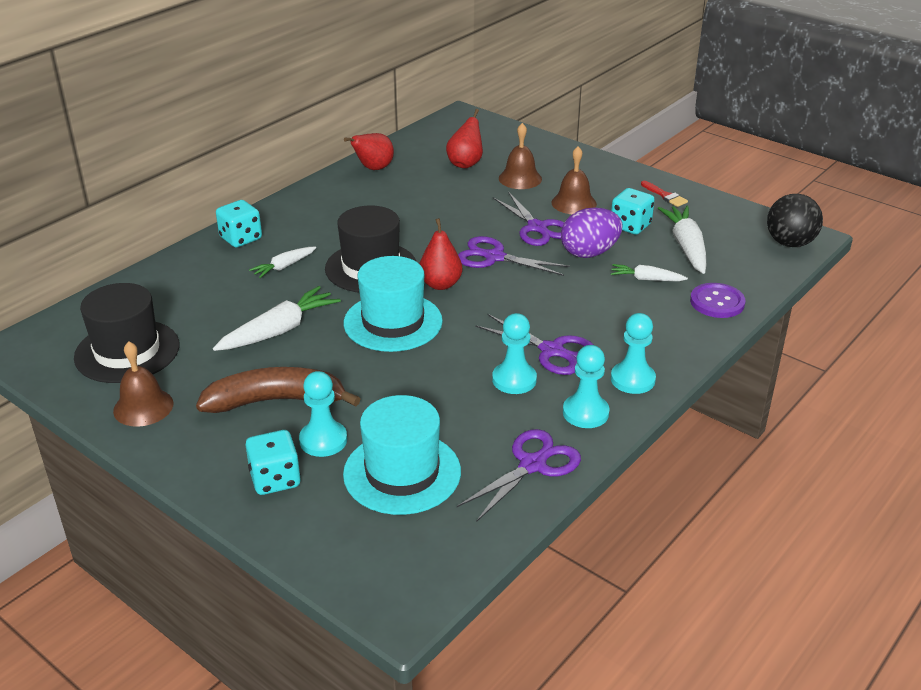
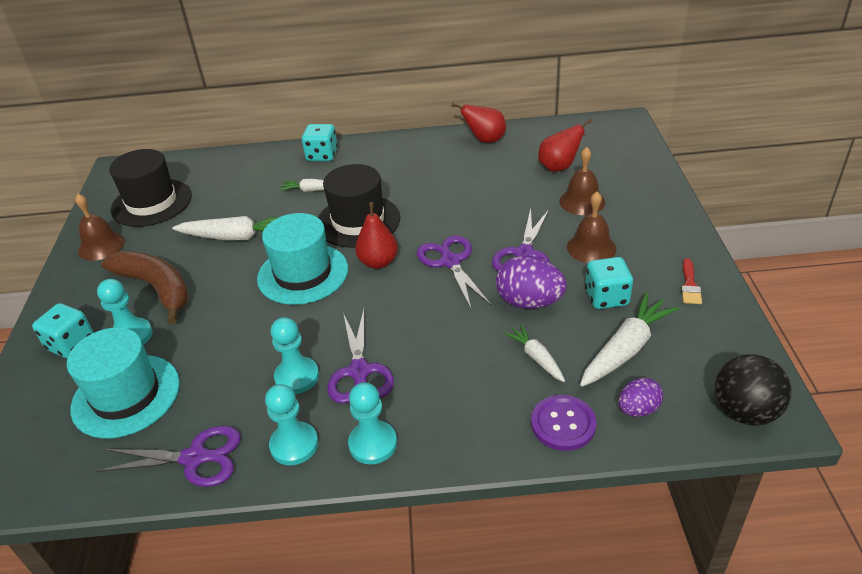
camera: 50 degrees right, 5 degrees up
none -> purple egg [618,378,663,417]

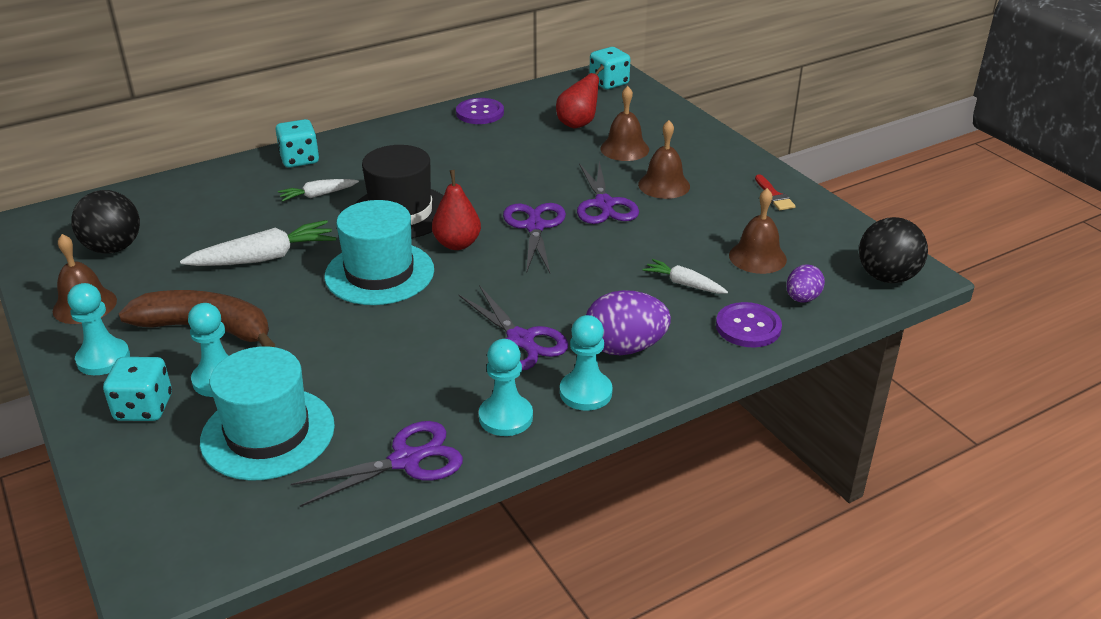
camera: 30 degrees left, 5 degrees down
black hat [109,149,192,227] -> black ball [71,190,140,254]
turquoise pawn [270,317,319,394] -> turquoise pawn moved to [67,283,130,375]
purple scissors [417,235,491,311] -> purple scissors turned 45 degrees clockwise [503,203,566,273]
red pear [451,103,506,143] -> purple button [456,98,504,124]
purple egg [496,255,567,309] -> purple egg moved to [586,290,671,355]
white carrot [580,293,679,387] -> brown bell [729,188,787,274]
turquoise dice [585,257,633,309] -> turquoise dice moved to [589,47,630,89]

